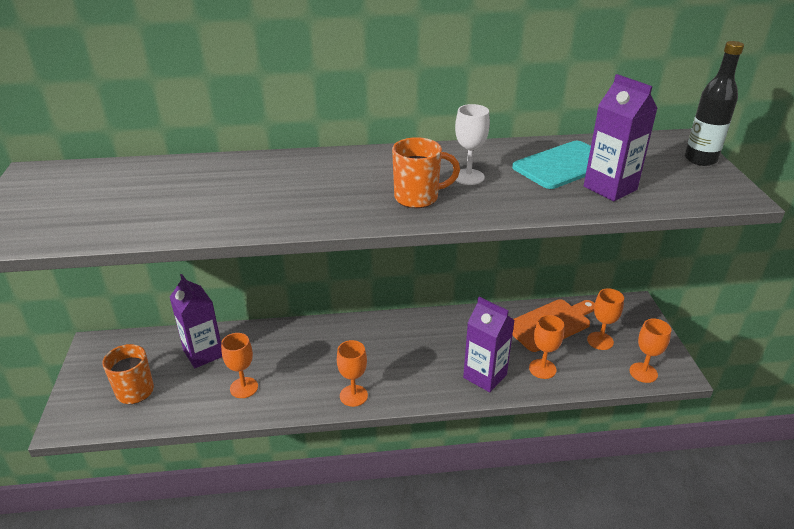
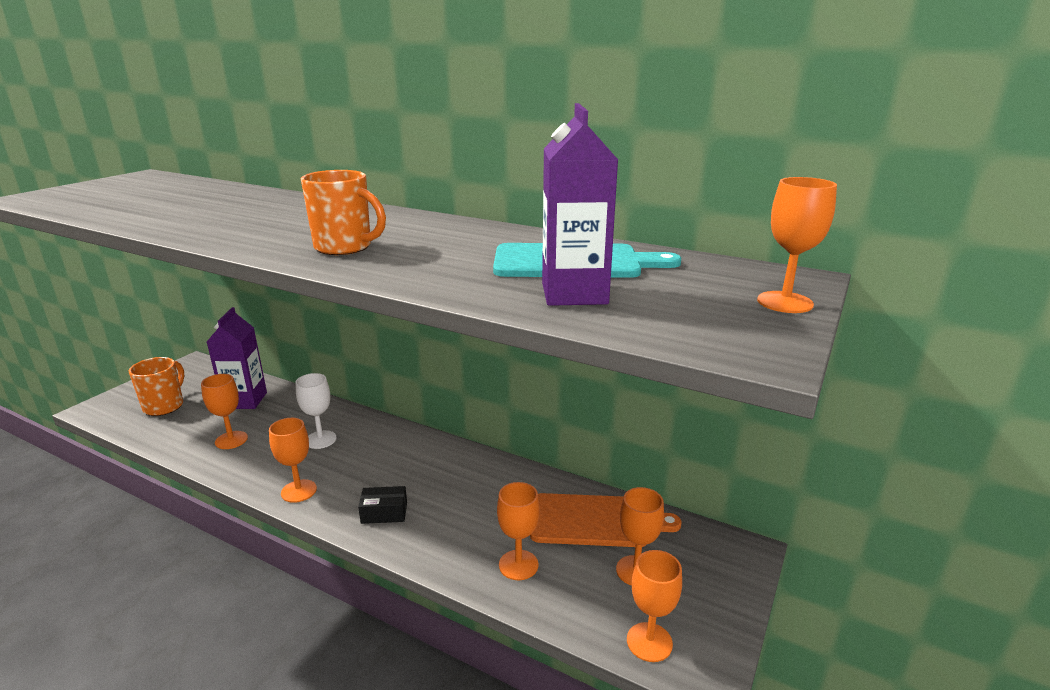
camera: 35 degrees right, 10 degrees down
white goblet [455,104,490,185] -> white goblet moved to [296,373,337,449]
purple carton [463,297,514,392] -> none
black bottle [685,41,744,166] -> orange goblet [757,177,837,313]
none -> black box [358,486,407,524]

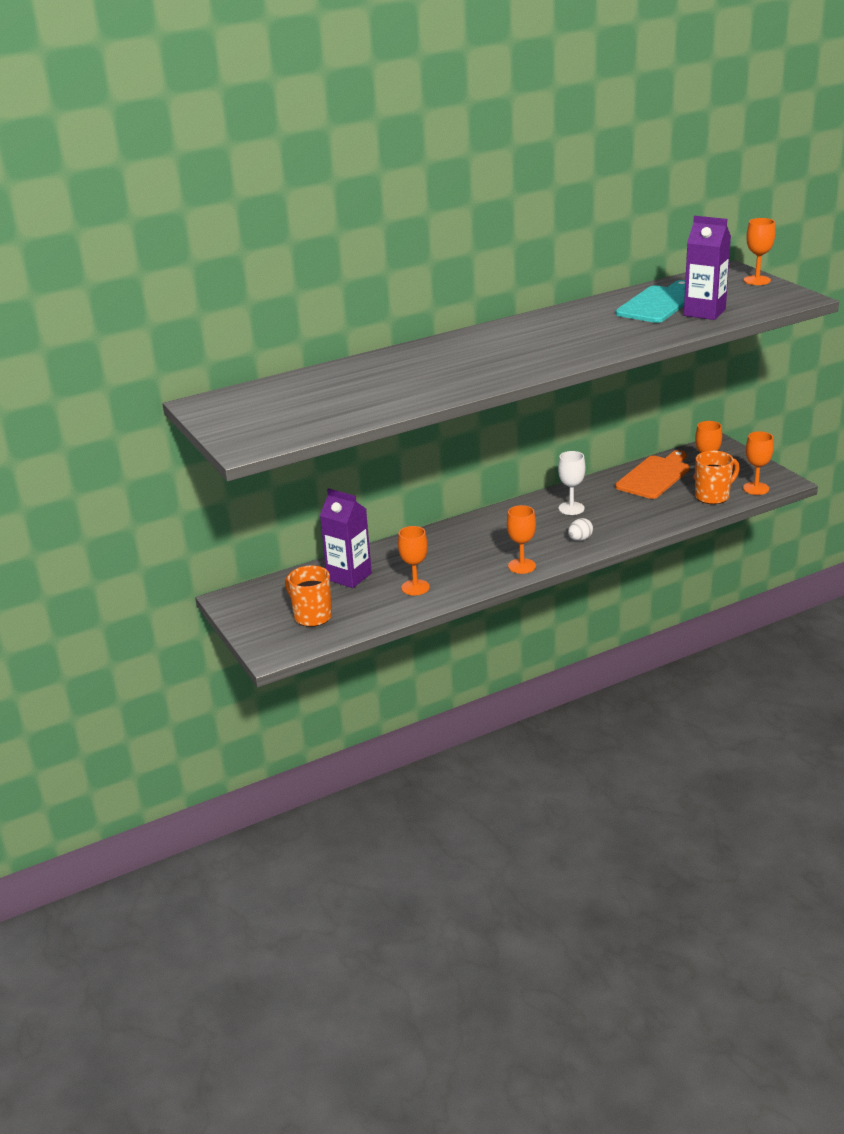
camera: 55 degrees left, 5 degrees up
white goblet [296,373,337,449] -> white goblet moved to [558,451,586,515]
orange mug [301,170,386,255] -> orange mug moved to [695,451,740,504]
black box [358,486,407,524] -> white egg [568,518,593,541]
orange goblet [497,482,540,580] -> none

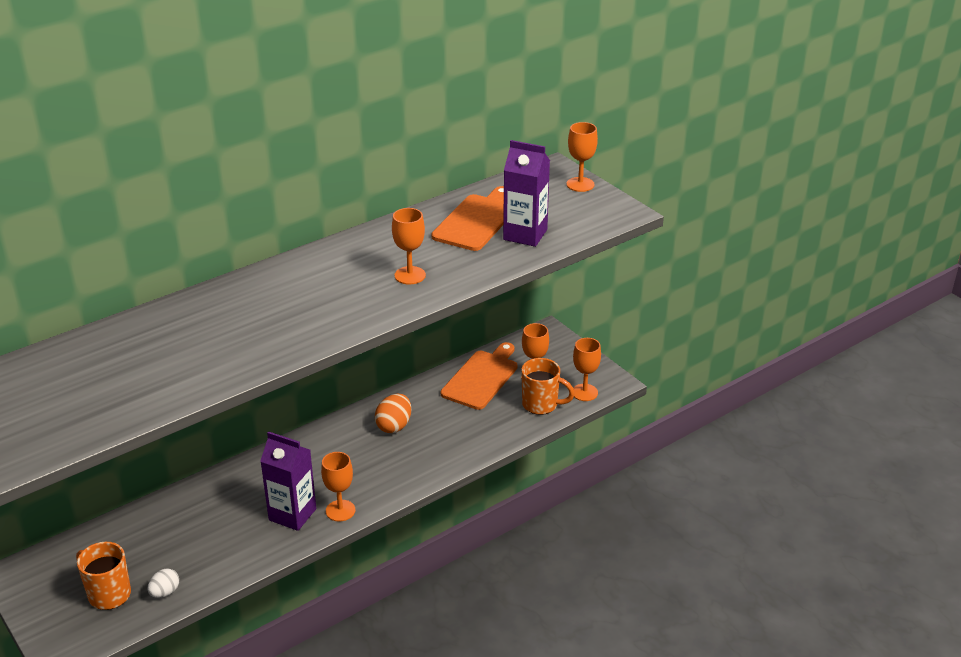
camera: 10 degrees left, 5 degrees up
purple carton [320,488,372,588] -> purple carton moved to [260,431,316,531]
orange goblet [398,526,430,595] -> orange goblet moved to [392,208,426,284]
white goblet [558,451,586,515] -> orange egg [375,394,411,433]
white egg [568,518,593,541] -> white egg moved to [147,568,179,598]
turquoise cutting board [616,280,685,323] -> orange cutting board [431,186,504,251]
orange mug [695,451,740,504] -> orange mug turned 60 degrees clockwise [521,358,575,415]

